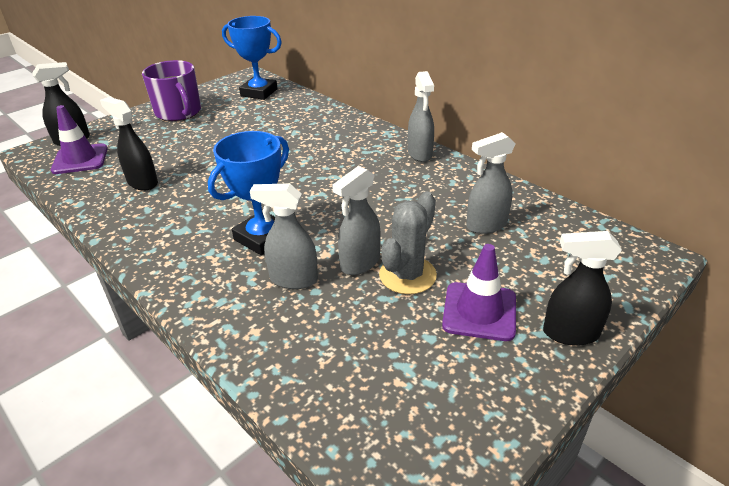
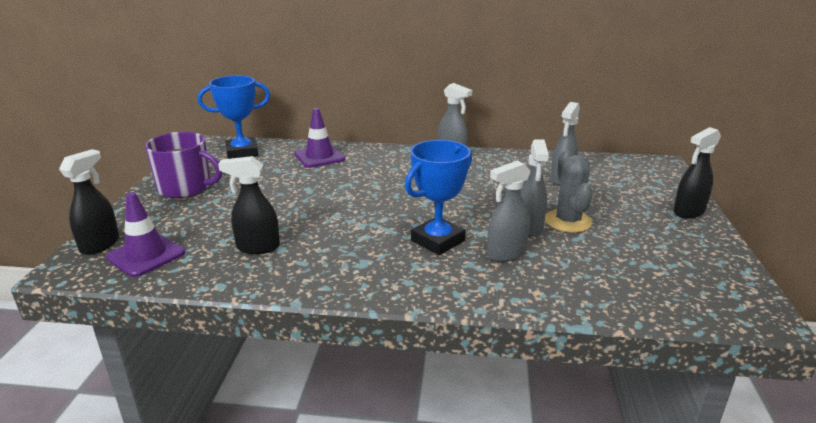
camera: 40 degrees left, 10 degrees down
blue trophy [208,131,289,255] -> blue trophy turned 45 degrees clockwise [405,140,472,255]
purple traffic cone [442,244,516,341] -> purple traffic cone moved to [294,108,345,168]

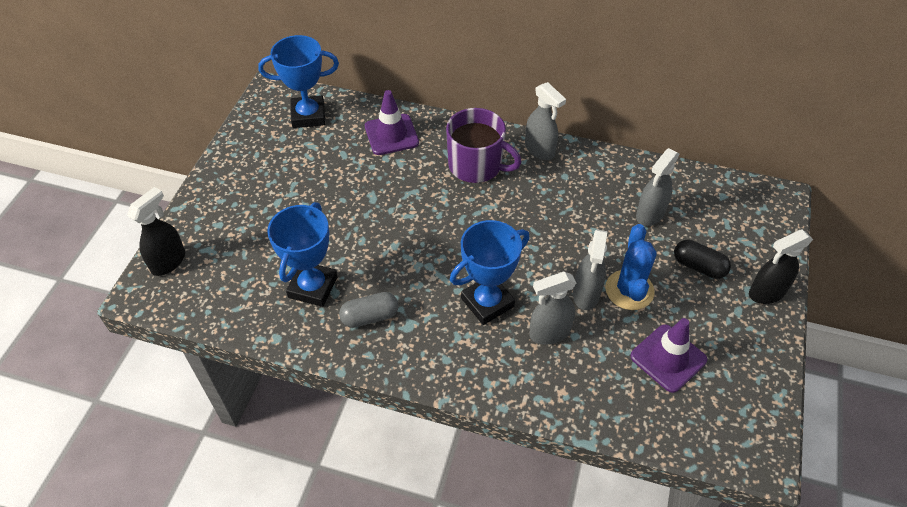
camera: 10 degrees right, 25 degrees up
purple traffic cone [106,192,185,277] -> purple traffic cone moved to [630,318,707,393]
purple mug [145,132,222,198] -> purple mug moved to [446,108,522,183]
black spray bottle [218,156,280,254] -> blue trophy [267,202,338,307]
grey cactus [545,151,593,233] -> blue cactus [605,224,657,310]
none -> grey capsule [339,292,399,328]
none -> black capsule [674,240,731,279]

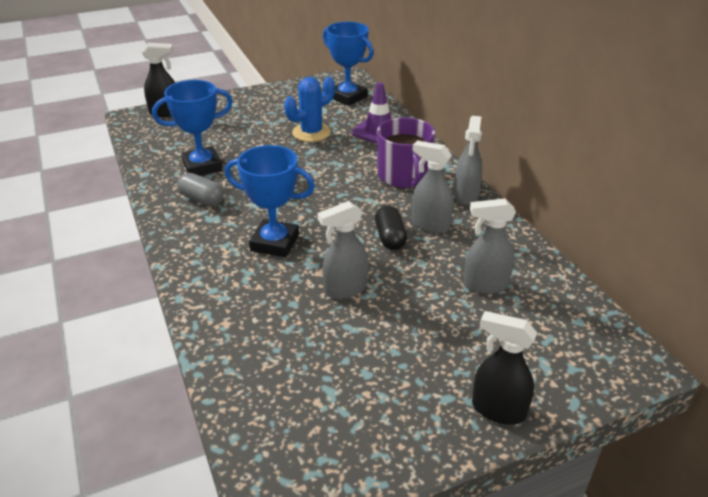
camera: 50 degrees right, 15 degrees down
grey spray bottle [529,272,576,345] -> grey spray bottle moved to [412,140,453,233]
blue cactus [605,224,657,310] -> blue cactus moved to [284,77,335,142]
purple traffic cone [630,318,707,393] -> none
black capsule [674,240,731,279] -> black capsule moved to [375,205,407,250]

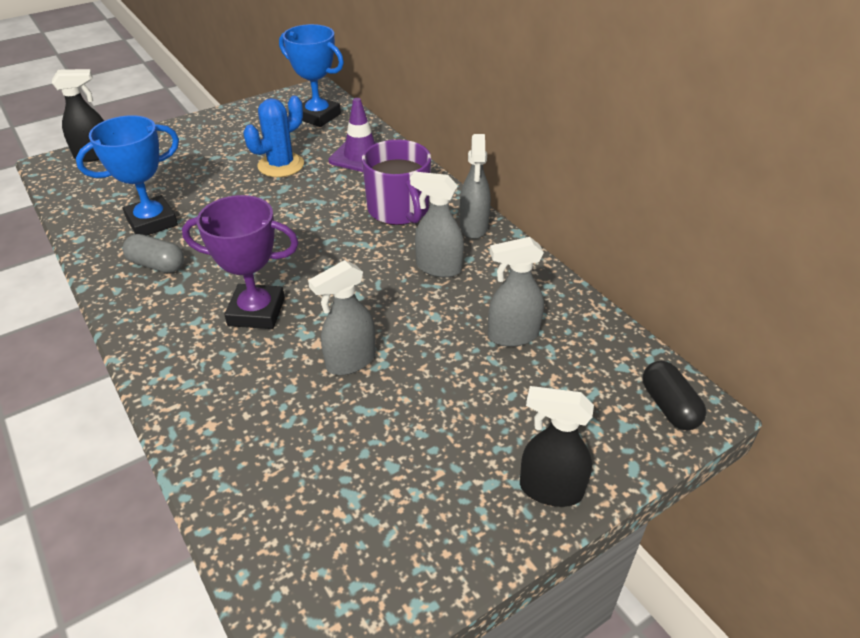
camera: 10 degrees left, 5 degrees up
blue trophy [225,145,315,257] -> purple trophy [182,195,299,329]
black capsule [375,205,407,250] -> black capsule moved to [643,361,706,430]

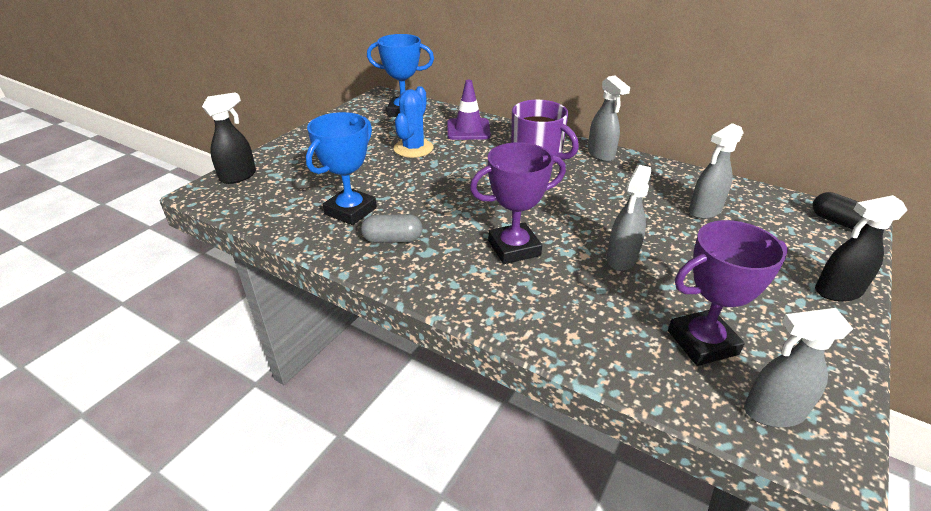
camera: 25 degrees left, 5 degrees down
grey spray bottle [410,172,464,278] -> grey spray bottle moved to [744,308,853,427]
none -> purple trophy [668,220,788,366]

